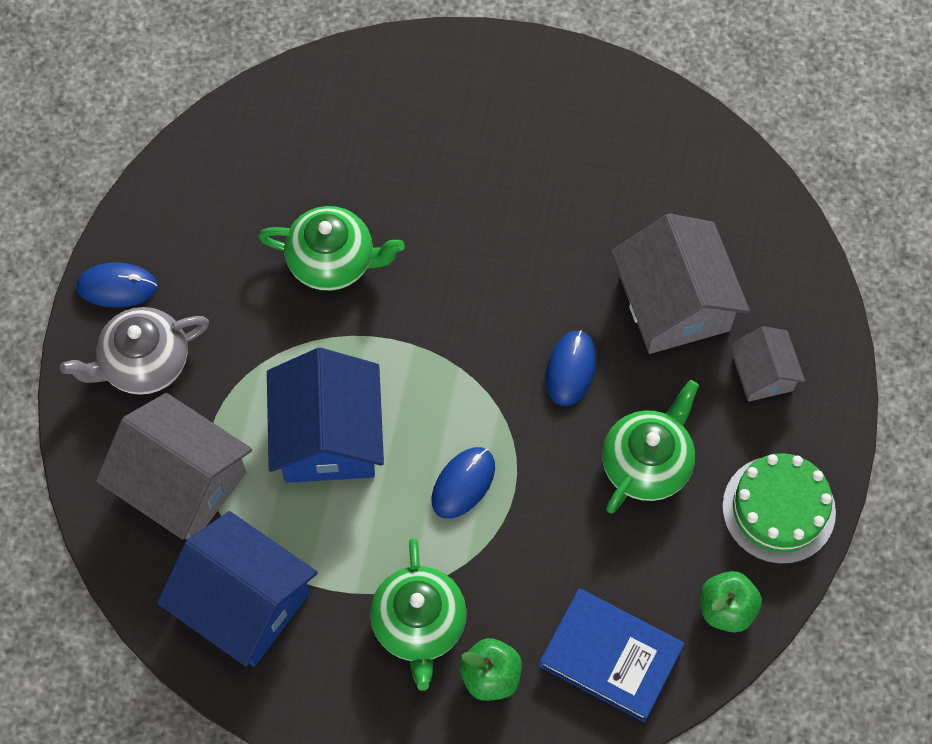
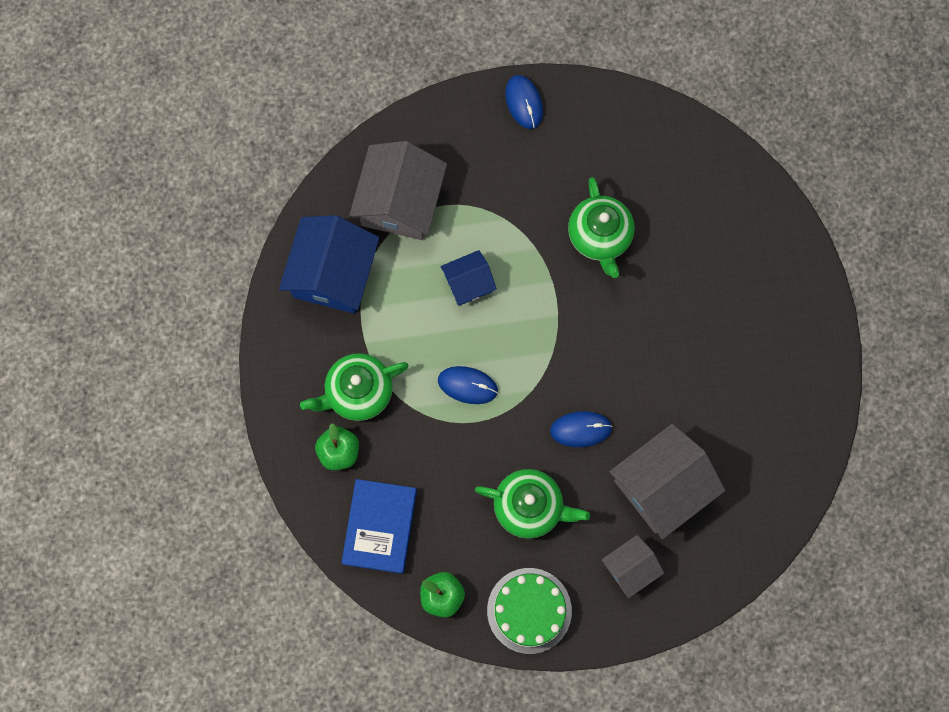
camera: 70 degrees right, 10 degrees up
grey teapot [60,307,209,395] -> none
blue house [267,348,384,483] -> blue house [440,250,497,306], size x0.55

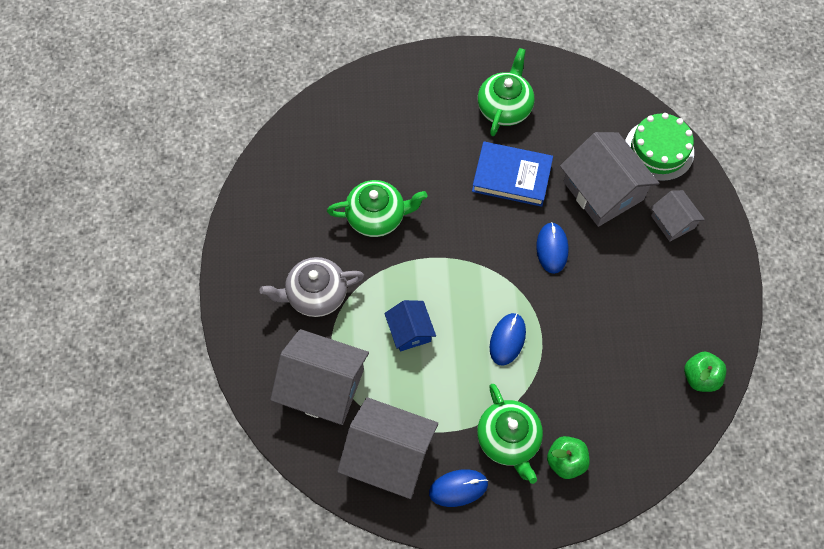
camera: 85 degrees left, 10 degrees down
blue house [279,215,379,313] -> grey house [337,397,438,499]
blue book [341,479,417,574] -> blue book moved to [472,142,553,207]
green teapot [475,469,590,539] -> green teapot moved to [478,48,534,136]
green cake [487,568,572,654] -> green cake moved to [625,113,694,181]
blue mouse [505,75,543,129] -> blue mouse moved to [429,469,488,507]
none -> grey teapot [259,257,364,317]

